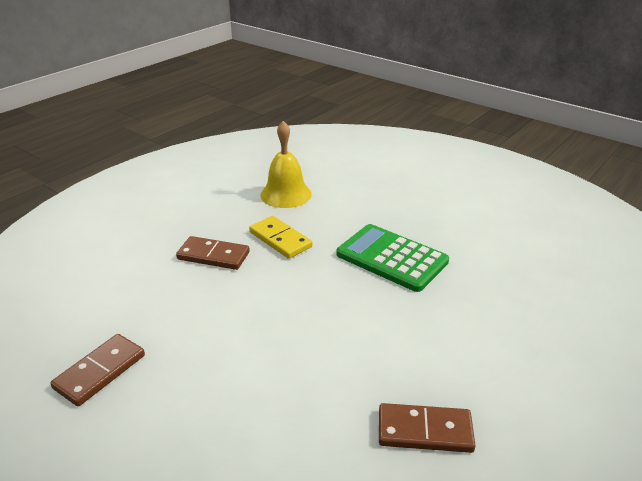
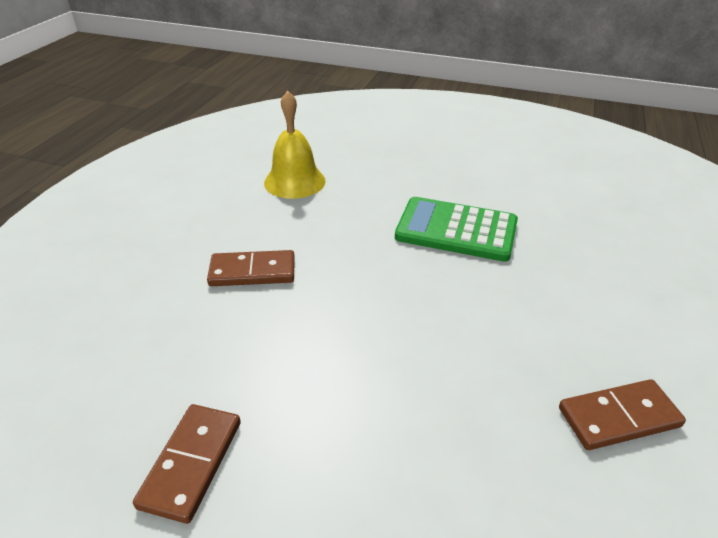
camera: 20 degrees left, 5 degrees up
yellow domino [249,216,312,259] -> none

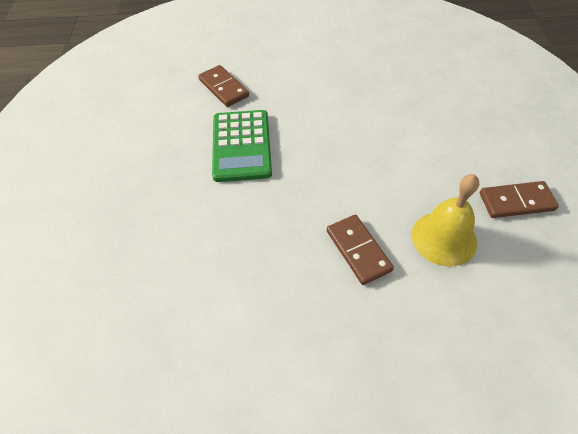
camera: 110 degrees left, 15 degrees up
yellow bell [264,90,326,199] -> yellow bell moved to [412,174,479,267]
brown domino [559,379,686,450] -> brown domino moved to [198,65,249,107]

